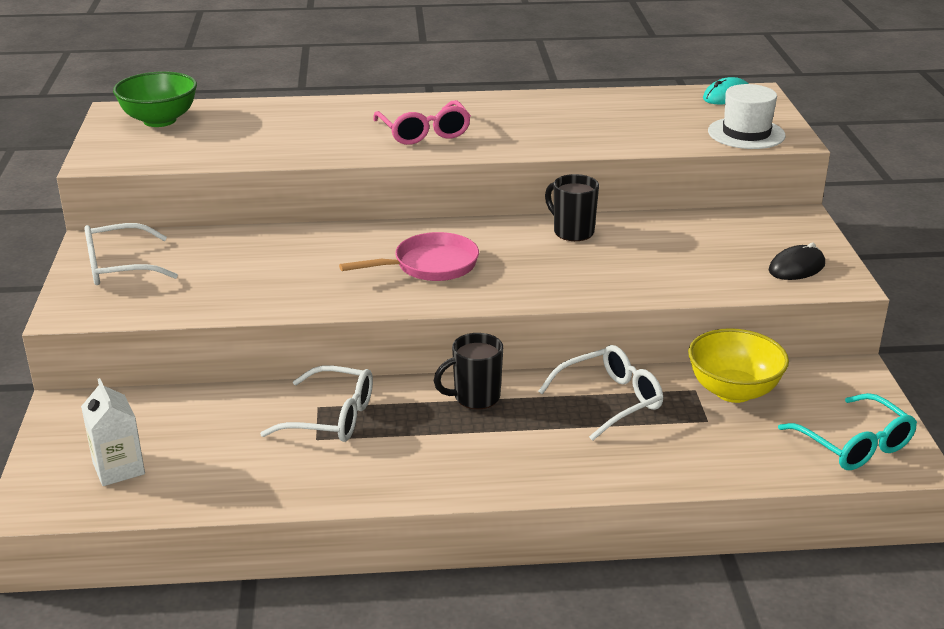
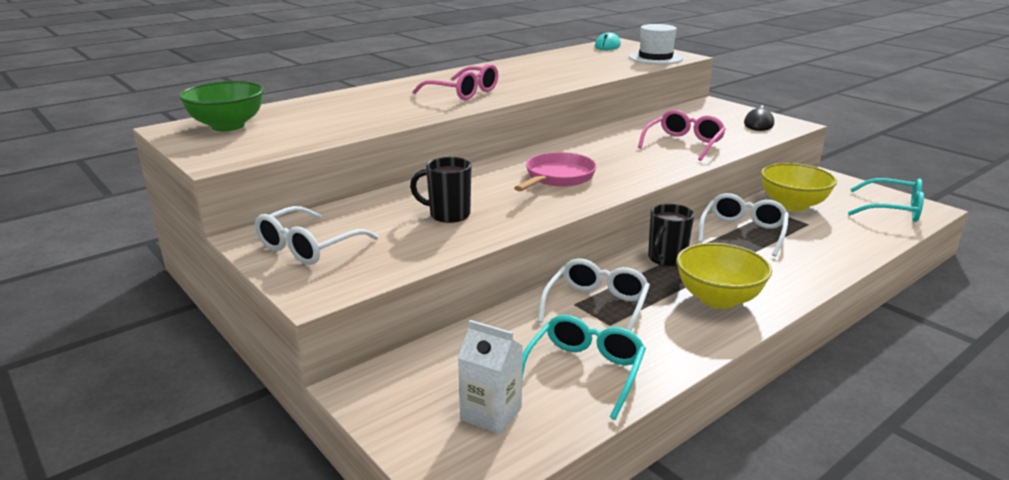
camera: 35 degrees left, 5 degrees down
white glasses [260,366,373,442] -> white glasses turned 45 degrees counterclockwise [537,259,650,331]
black mug [545,174,599,241] -> black mug moved to [410,157,472,223]
none -> turquoise glasses [522,315,646,420]
none -> pink glasses [638,110,726,161]
none -> yellow bowl [676,243,772,309]

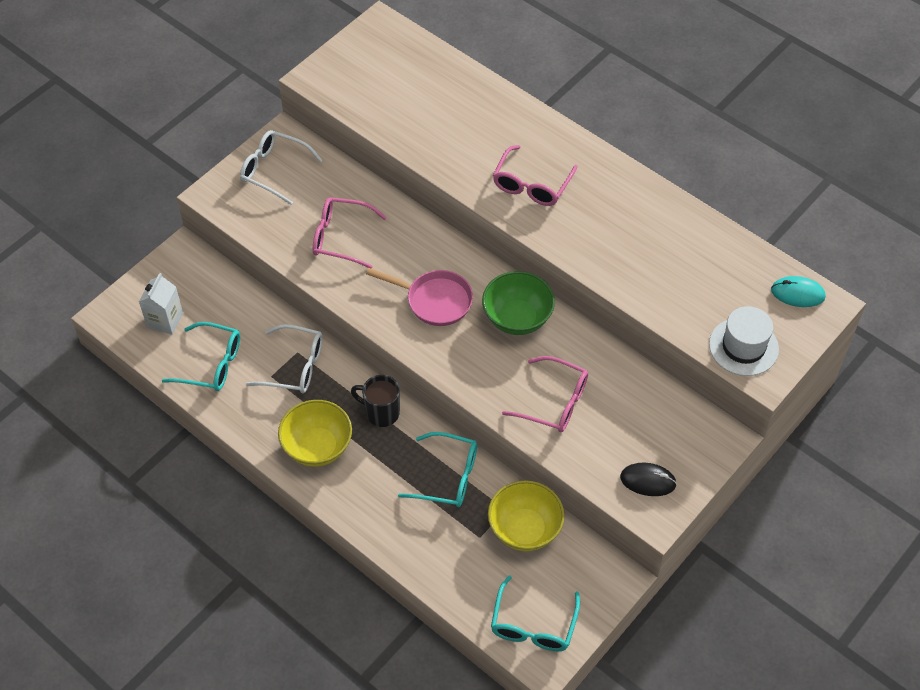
camera: 80 degrees right, 30 degrees up
green bowl [179,81,264,131] -> green bowl moved to [482,271,555,335]
black mug [410,157,472,223] -> pink glasses [313,197,387,269]
white glasses [698,193,789,257] -> turquoise glasses [398,432,477,507]

